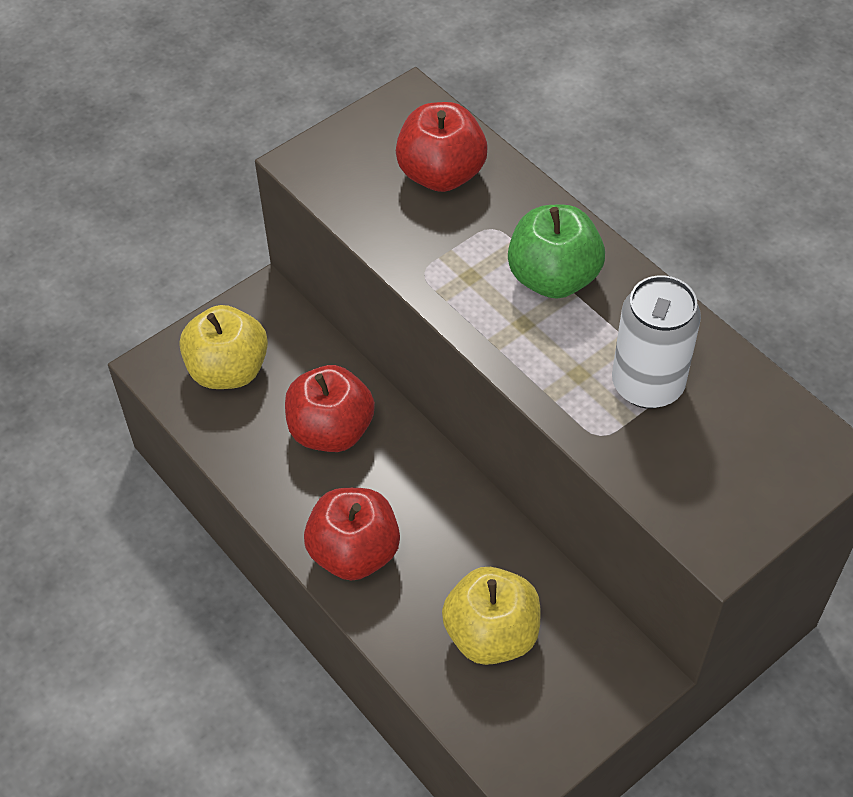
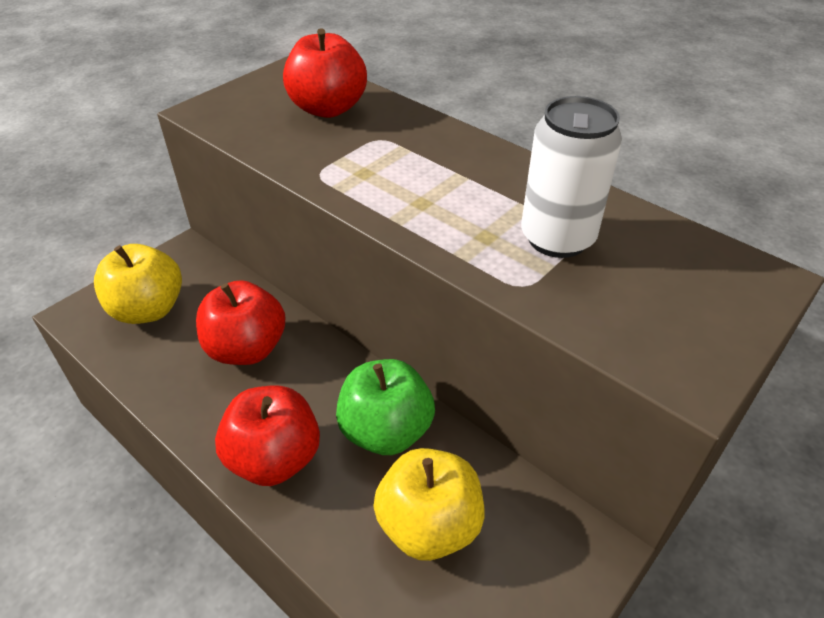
camera: 10 degrees left, 10 degrees down
green apple [508,205,605,299] -> green apple moved to [336,359,435,455]

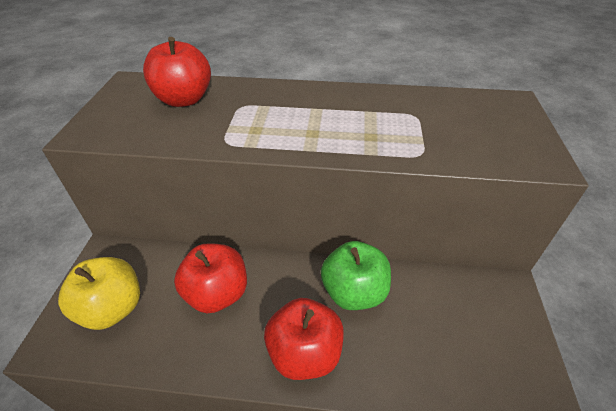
camera: 35 degrees left, 0 degrees up
yellow apple [373,448,485,561] -> none
white can [521,96,622,258] -> none

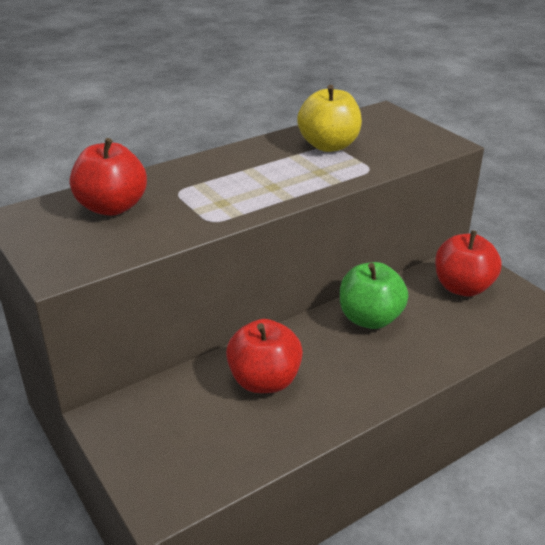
camera: 40 degrees left, 10 degrees down
yellow apple [58,257,140,330] -> yellow apple moved to [297,85,362,152]
red apple [264,298,344,380] -> red apple moved to [435,230,502,297]

